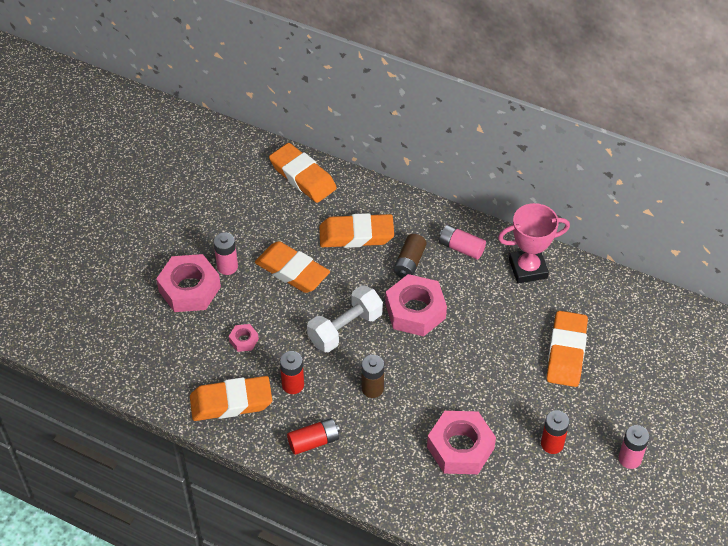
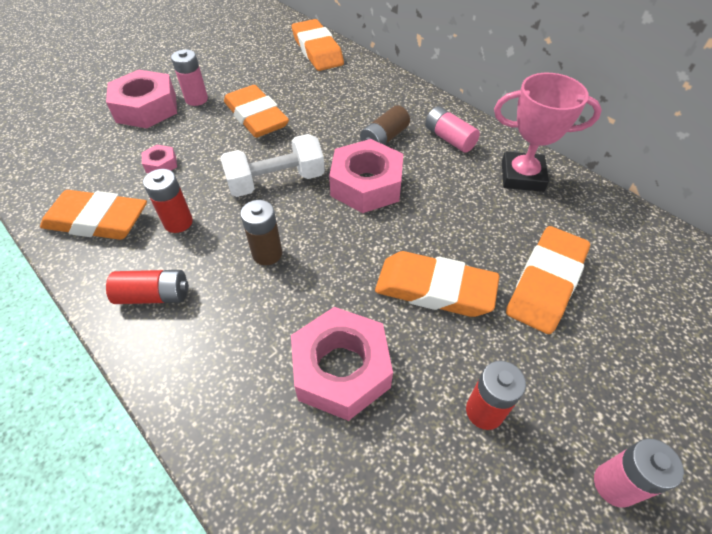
camera: 20 degrees right, 0 degrees up
orange eraser [319,213,394,248] -> orange eraser moved to [375,251,499,317]

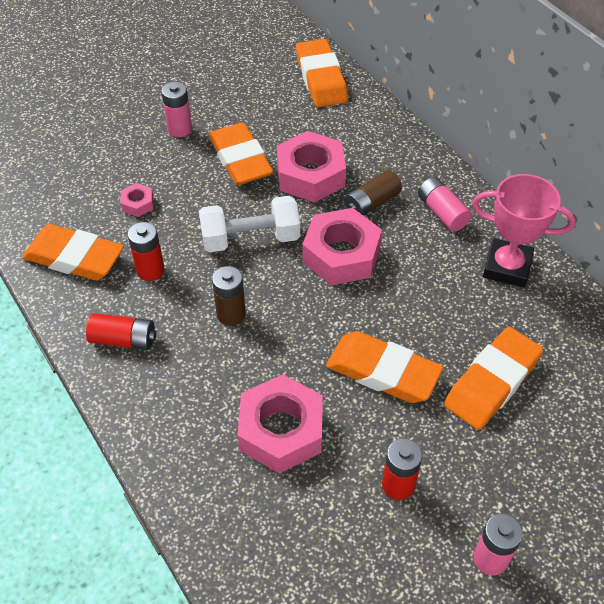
camera: 10 degrees right, 0 degrees up
pink nut [106,70,177,128] -> pink nut moved to [277,131,346,203]

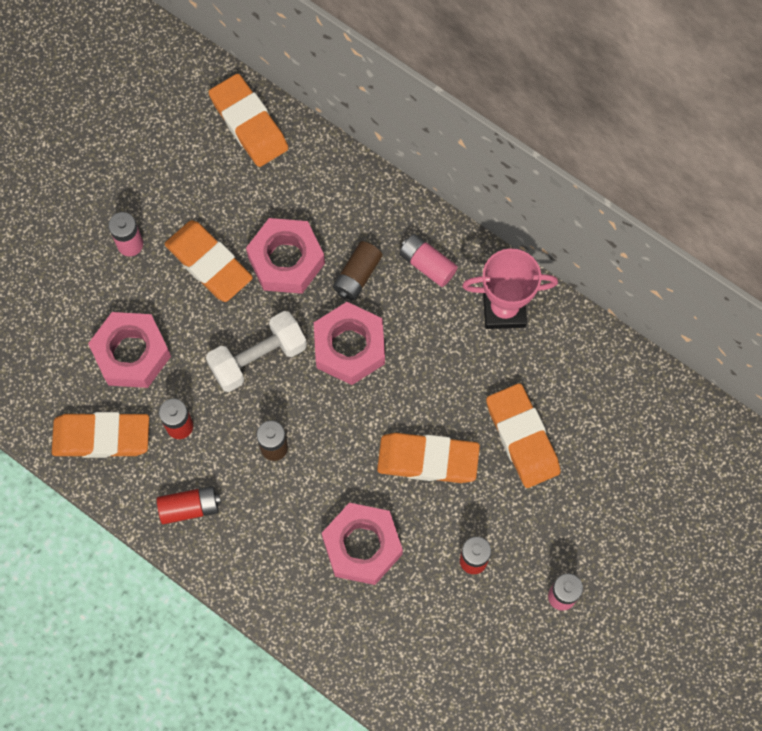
camera: 20 degrees left, 20 degrees up
pink nut [121,183,154,217] -> pink nut [88,312,171,388], size x2.18
orange eraser [444,327,543,430] -> orange eraser turned 45 degrees counterclockwise [486,383,561,488]

